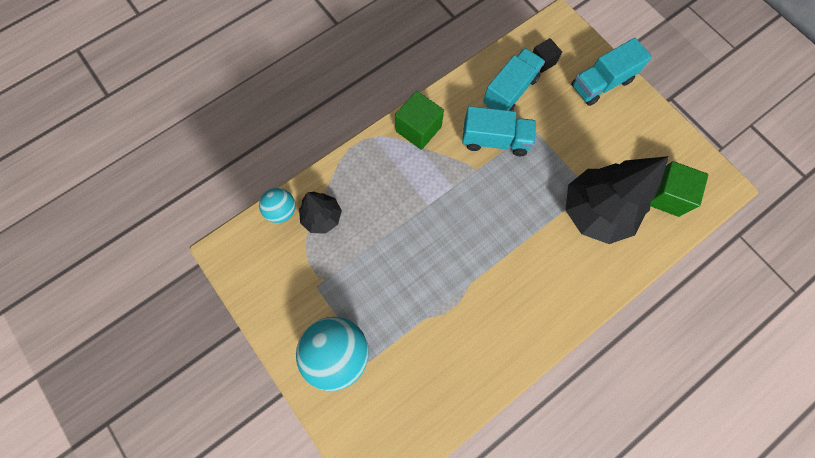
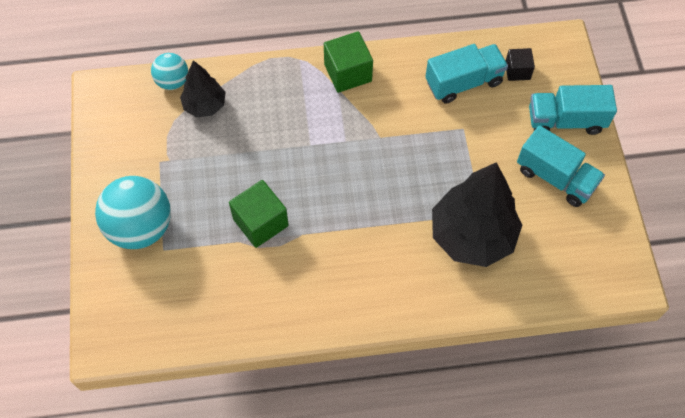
camera: 30 degrees right, 10 degrees down
turquoise truck [462,106,536,156] -> turquoise truck moved to [517,125,605,207]
green cube [650,161,708,217] -> green cube moved to [229,180,289,248]

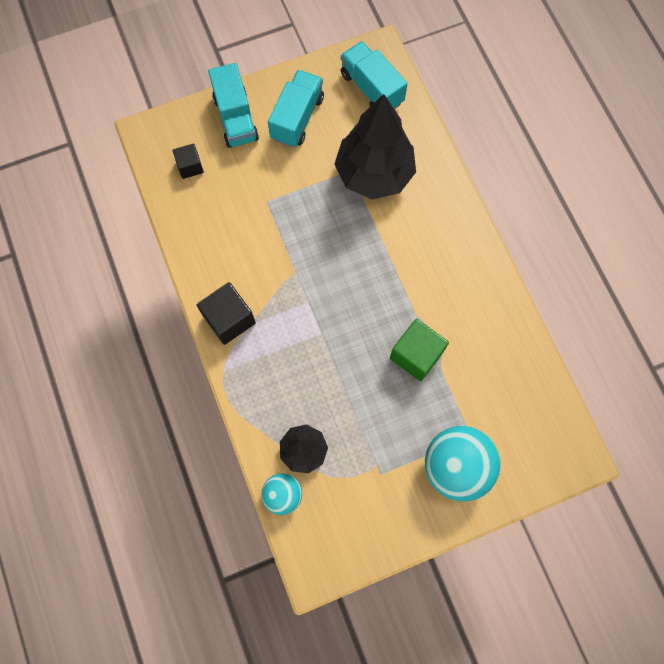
camera: 105 degrees left, 10 degrees up
green cube [324,31,373,93] -> black cube [197,282,256,345]
turquoise truck [425,44,508,103] -> turquoise truck moved to [341,41,408,109]

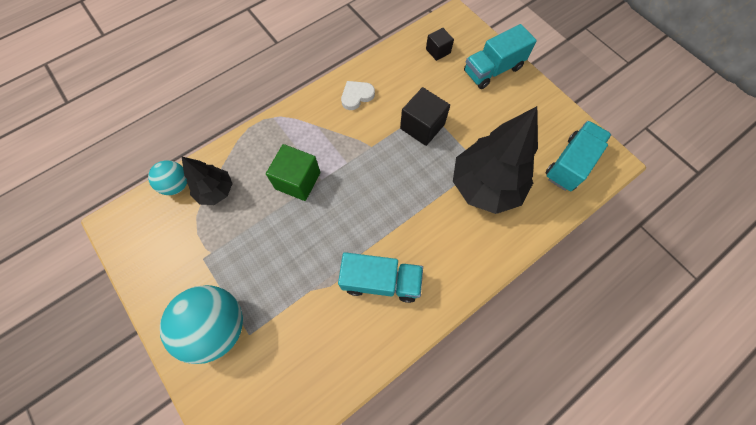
camera: 75 degrees right, 5 degrees down
black cube [197,282,256,345] -> black cube moved to [400,87,450,146]
turquoise truck [268,70,324,148] -> turquoise truck moved to [338,252,423,303]
green cube [390,319,449,381] -> green cube moved to [266,144,320,201]
none -> white heart [341,81,375,110]

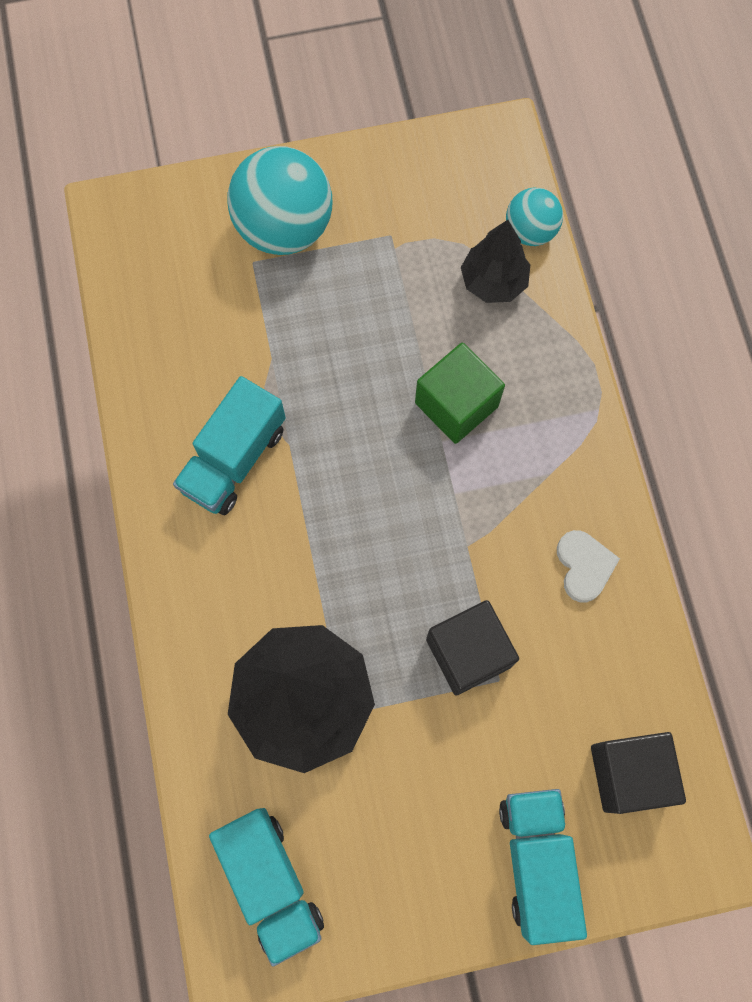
camera: 115 degrees right, 5 degrees up
black cube [426,28,454,61] -> black cube [591,732,686,814], size x1.65

